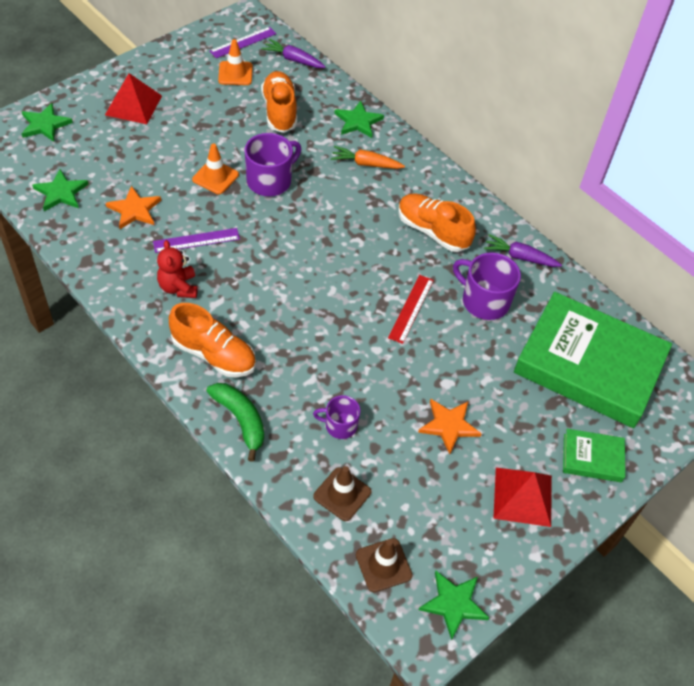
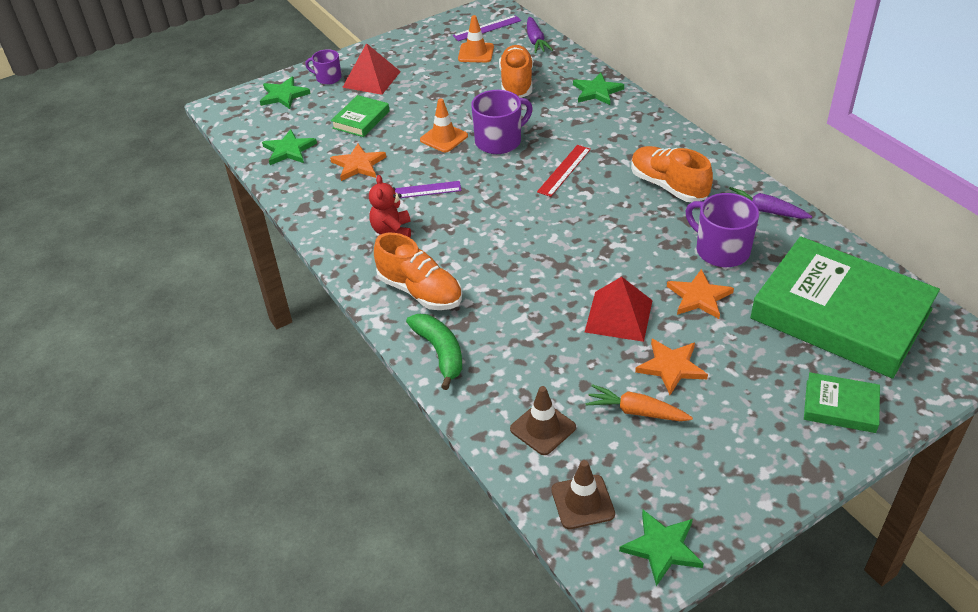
camera: 15 degrees right, 10 degrees down
purple carrot [261,39,325,68] -> purple carrot turned 135 degrees counterclockwise [527,17,553,53]
purple mug [313,395,360,439] -> purple mug moved to [305,49,342,85]
orange carrot [331,146,405,169] -> orange carrot moved to [585,384,693,421]
red ruler [388,275,434,344] -> red ruler moved to [537,145,591,197]
red pyramid [493,468,552,527] -> red pyramid moved to [585,277,653,342]
none -> green book [331,95,390,137]
none -> orange star [667,269,734,319]

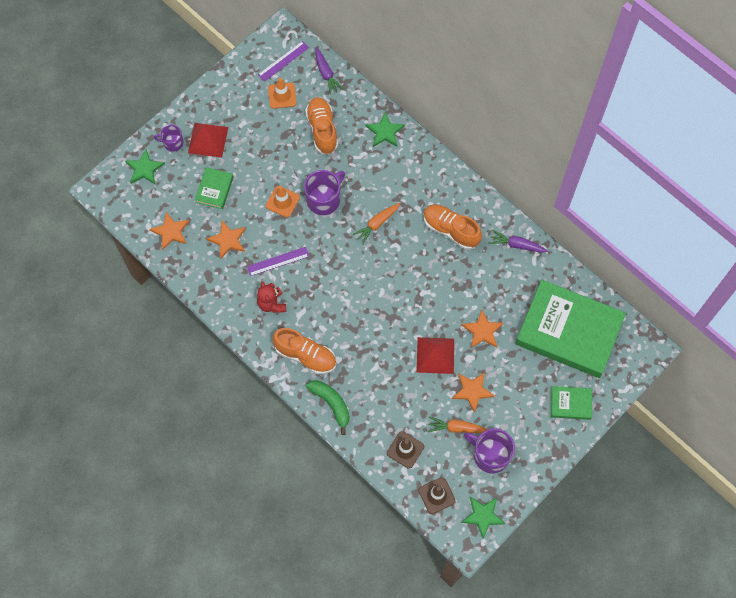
camera: 15 degrees left, 25 degrees up
green star [262,129,317,165] -> orange star [149,212,189,250]
red ruler [537,145,591,197] -> orange carrot [352,203,400,245]
purple mug [685,193,759,267] -> purple mug moved to [464,429,515,473]

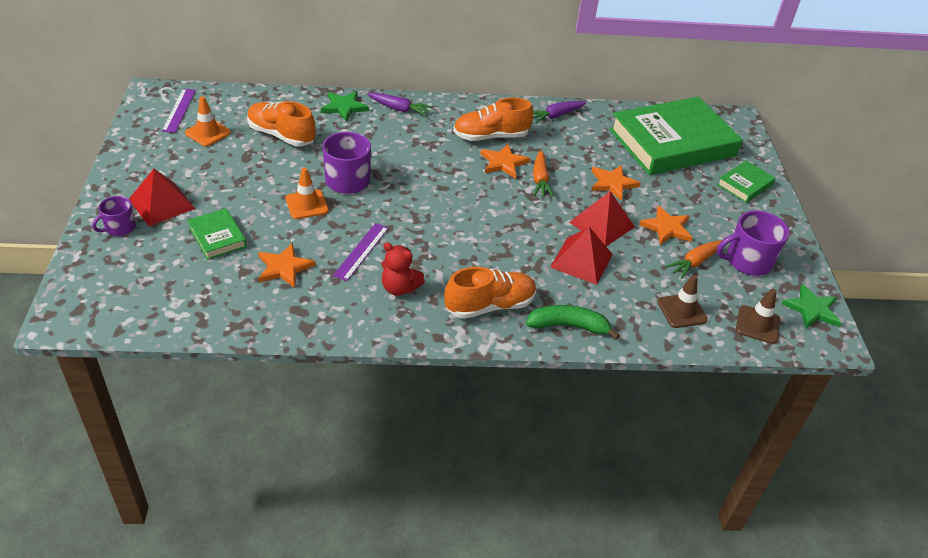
camera: 50 degrees left, 25 degrees down
green star [125,149,165,184] -> none
orange star [149,212,189,250] -> orange star moved to [480,144,530,179]
purple carrot [315,47,344,95] -> purple carrot moved to [367,92,433,116]
orange carrot [352,203,400,245] -> orange carrot moved to [533,150,554,197]
none -> red pyramid [550,227,613,285]

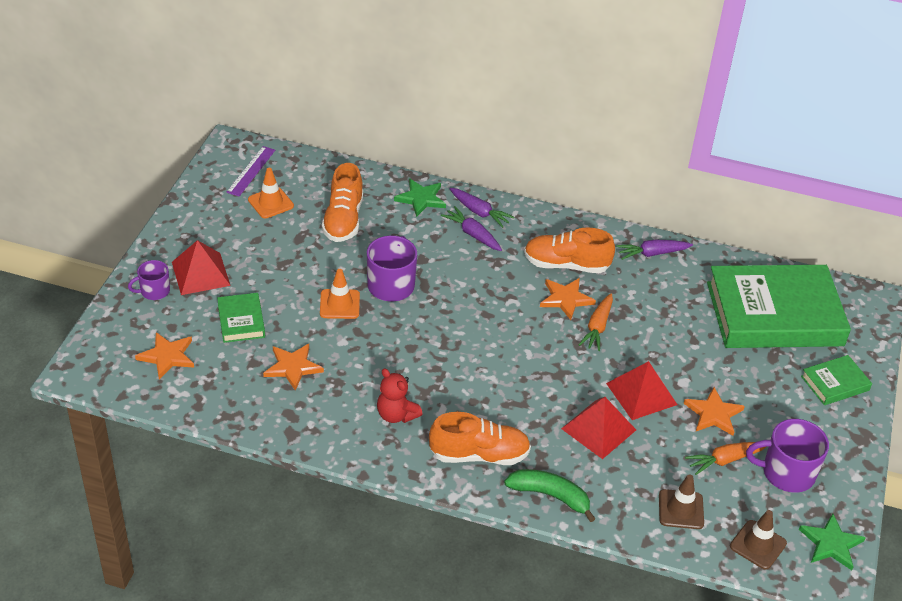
camera: 20 degrees right, 0 degrees up
orange shoe [247,101,315,146] -> orange shoe turned 135 degrees counterclockwise [322,163,363,242]
purple ruler [333,223,389,281] -> none
orange star [591,165,641,201] -> orange star moved to [135,332,194,379]
none -> purple carrot [441,206,502,251]

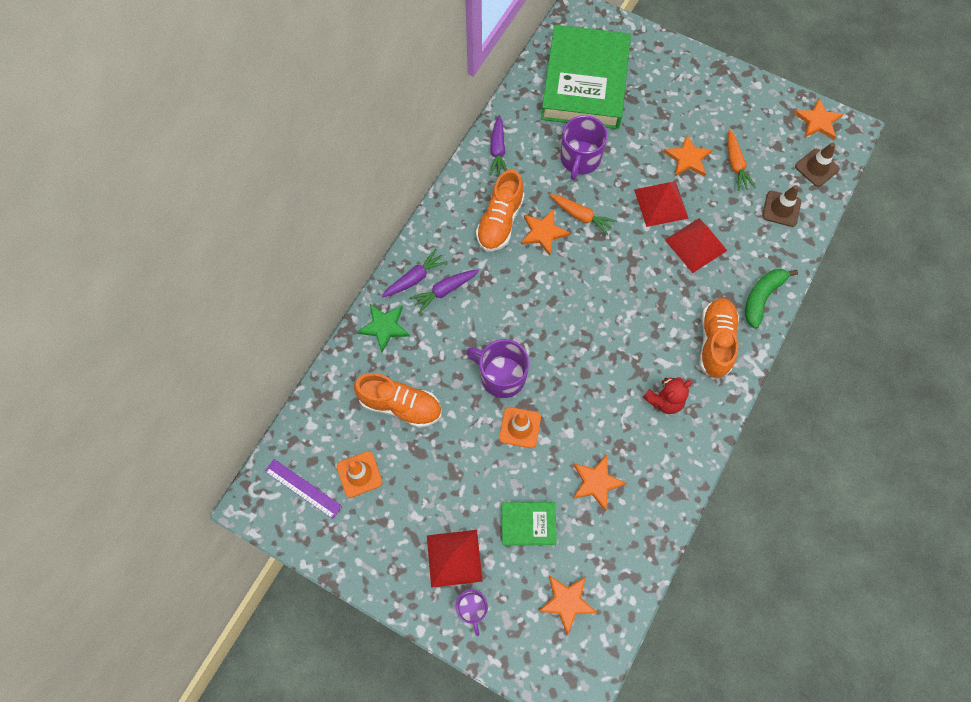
camera: 75 degrees left, 25 degrees up
purple mug [746,419,829,493] -> purple mug moved to [560,115,608,180]
green star [799,513,866,570] -> orange star [794,98,844,140]
green book [801,355,872,405] -> none

